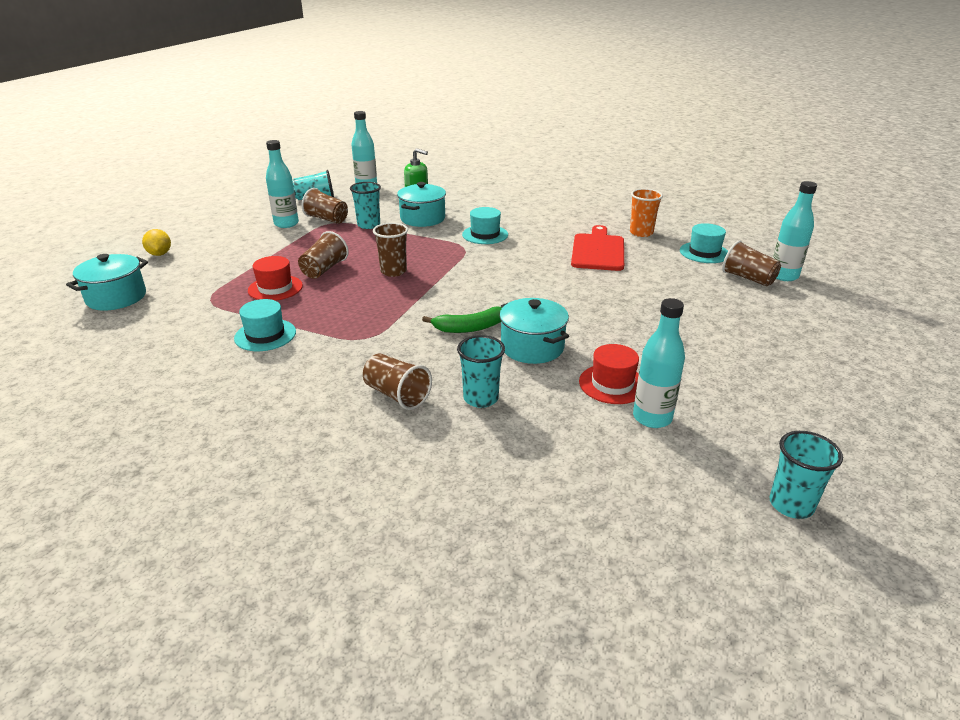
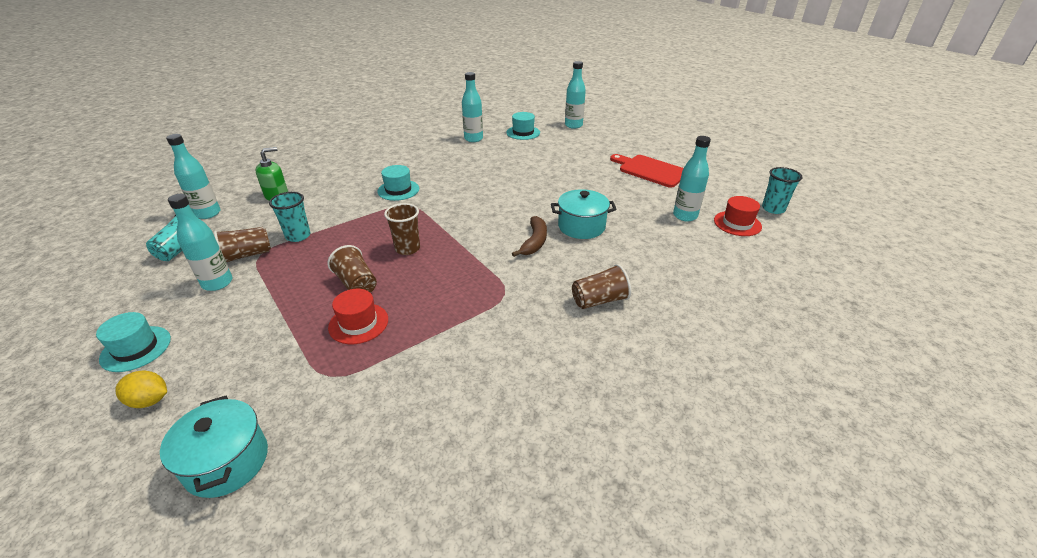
camera: 60 degrees left, 5 degrees up
turquoise hat [234,299,296,351] -> turquoise hat moved to [96,312,171,372]
turquoise pot [397,182,446,227] -> none
green banana [422,307,502,333] -> brown banana [512,216,547,257]
turquoise cup [457,335,505,408] -> none
red cutting board [571,225,624,271] -> red cutting board moved to [610,154,684,188]
red hat [579,344,639,404] -> red hat moved to [714,196,762,236]
orange cup [630,188,663,237] -> turquoise bottle [462,72,483,142]
brown cup [722,240,781,286] -> none

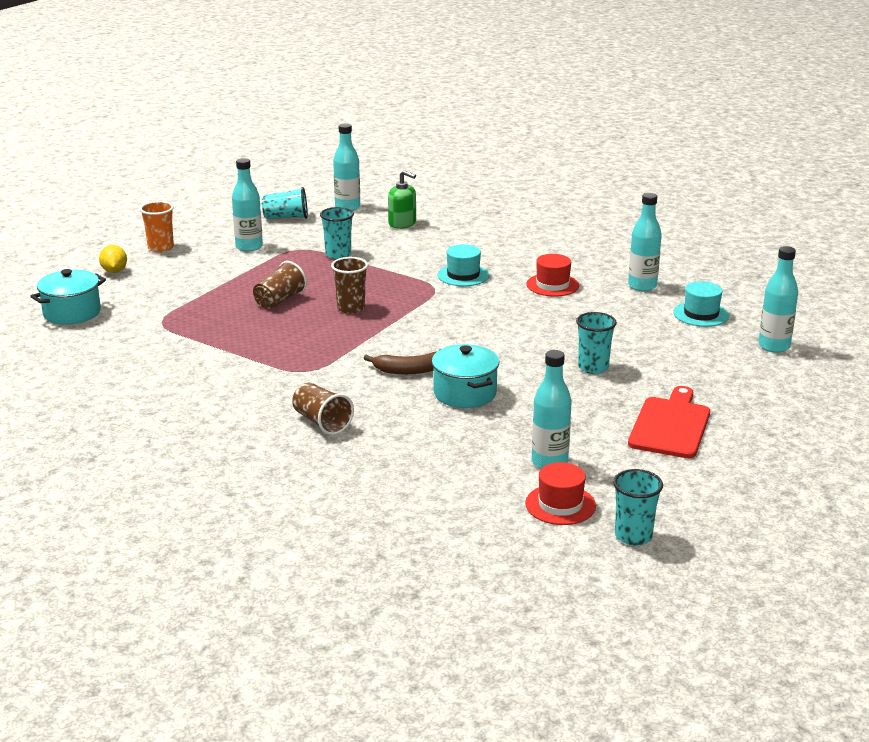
camera: 70 degrees right, 10 degrees down
turquoise hat [96,312,171,372] -> orange cup [140,201,174,253]
brown cup [214,227,271,262] -> none
red hat [328,289,388,344] -> red hat moved to [526,254,579,297]
none -> turquoise cup [576,312,617,374]

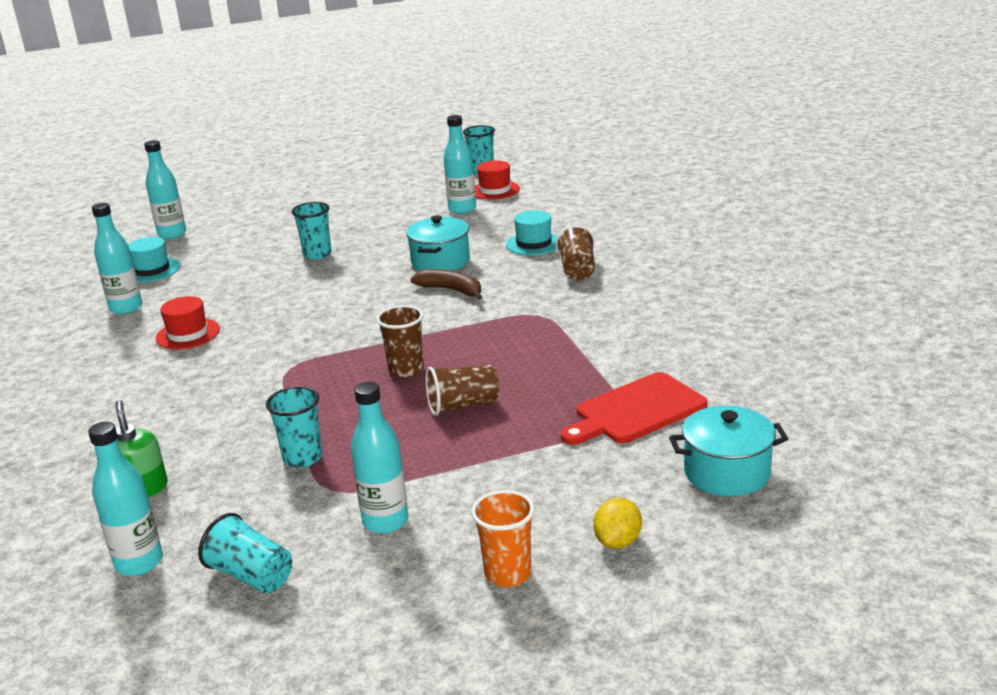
camera: 140 degrees left, 0 degrees up
turquoise hat [437,244,489,286] -> turquoise hat moved to [506,210,557,255]
red cutting board [628,386,710,458] -> red cutting board moved to [561,372,708,445]

